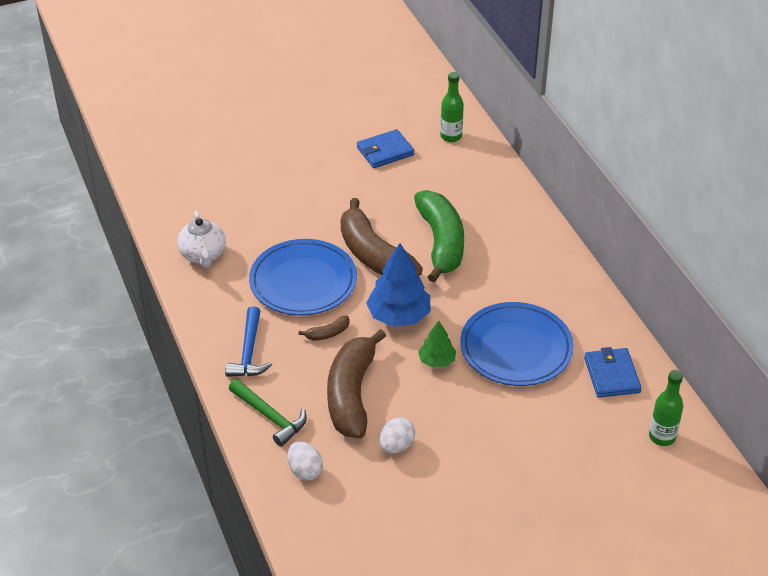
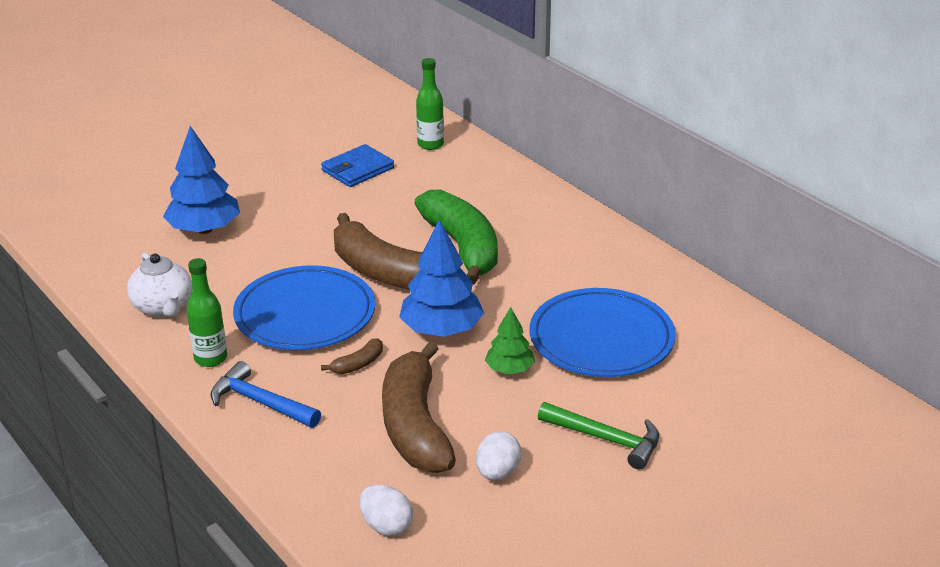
camera: 15 degrees left, 10 degrees down
blue hammer [225,306,272,377] -> blue hammer turned 135 degrees clockwise [211,361,321,428]
green hammer [229,379,307,446] -> green hammer moved to [538,402,659,469]
blue wallet [584,347,642,398] -> none
green bottle [649,370,683,446] -> green bottle moved to [186,258,227,367]
none -> blue tree [163,126,240,234]

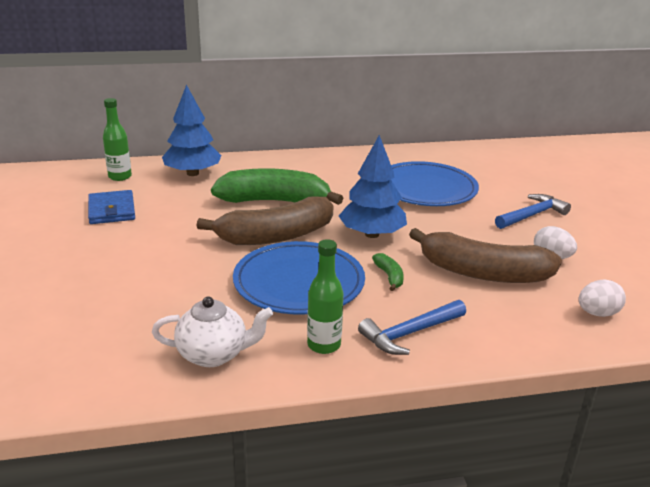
camera: 65 degrees left, 5 degrees down
blue tree [163,126,240,234] -> blue tree moved to [162,85,222,176]
brown banana [321,338,383,374] -> green banana [372,253,404,291]
green tree [485,307,535,374] -> none
green hammer [538,402,659,469] -> blue hammer [495,194,571,229]

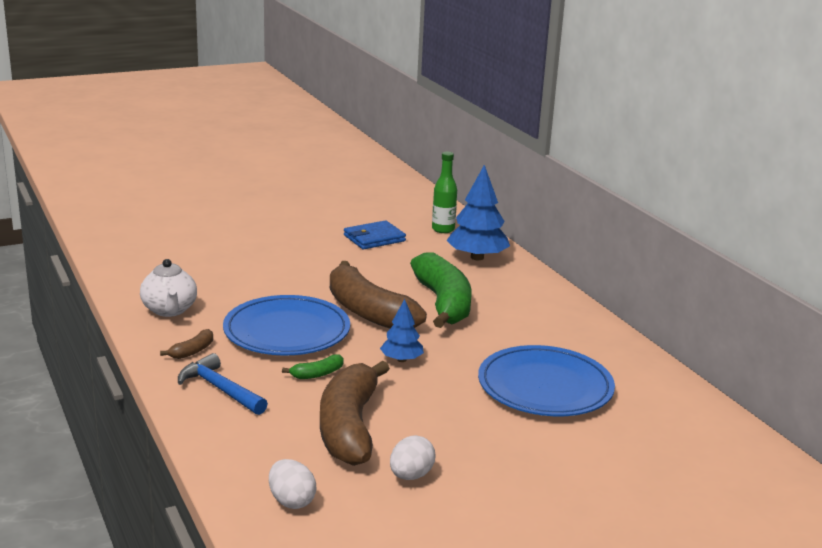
camera: 75 degrees right, 5 degrees down
green bottle [307,239,344,354] -> brown banana [160,329,213,359]
blue tree [339,135,407,238] -> blue tree [380,299,424,362], size x0.57
blue hammer [495,194,571,229] -> none

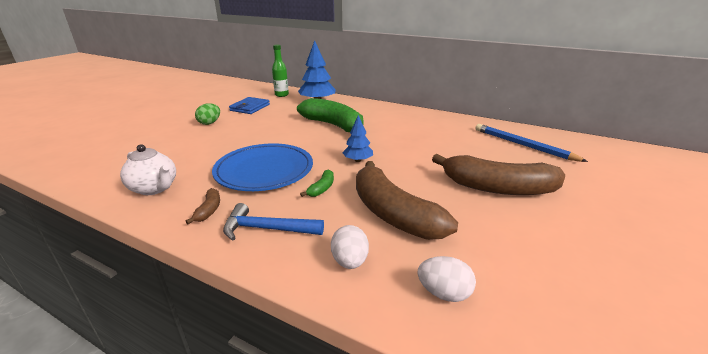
camera: 35 degrees left, 5 degrees up
brown banana [330,261,427,329] -> brown banana moved to [432,154,565,195]
white egg [390,435,435,480] -> white egg moved to [331,225,369,269]
blue plate [478,345,615,416] -> none
none -> green egg [195,103,220,125]
none -> blue pencil [475,124,588,162]

